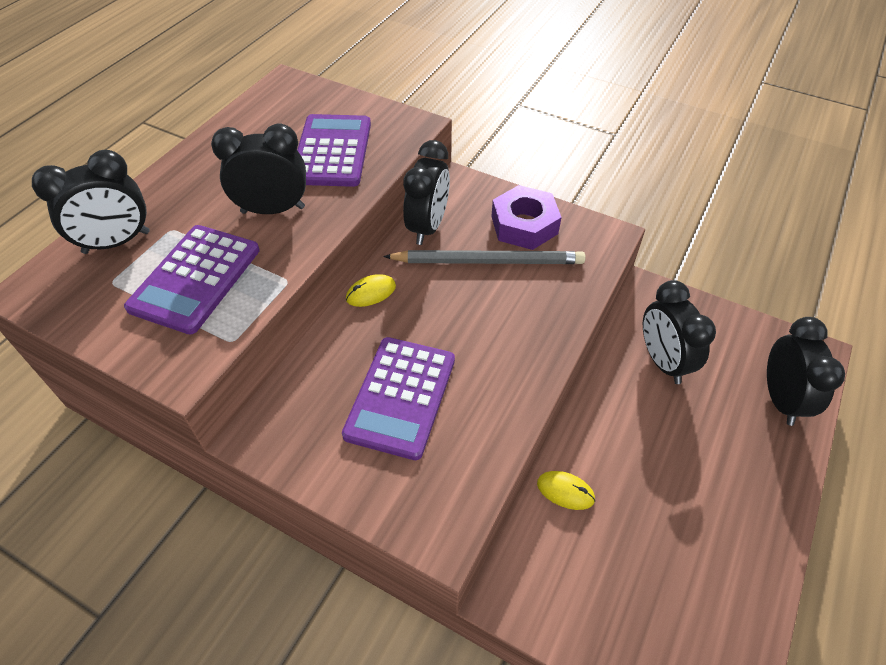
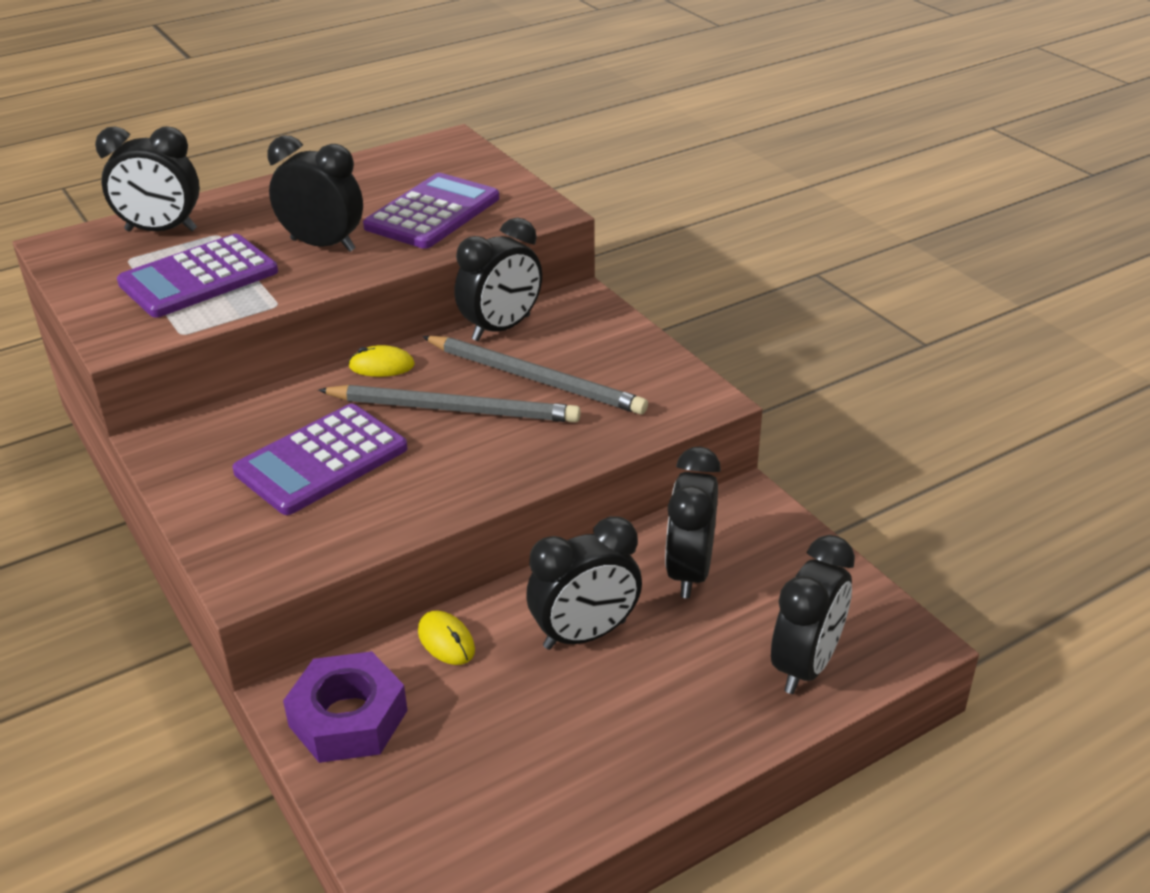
camera: 30 degrees right, 15 degrees down
purple nut [491,185,562,250] -> purple nut moved to [283,651,408,763]
none -> grey pencil [318,385,581,423]
none -> black clock [526,516,642,650]

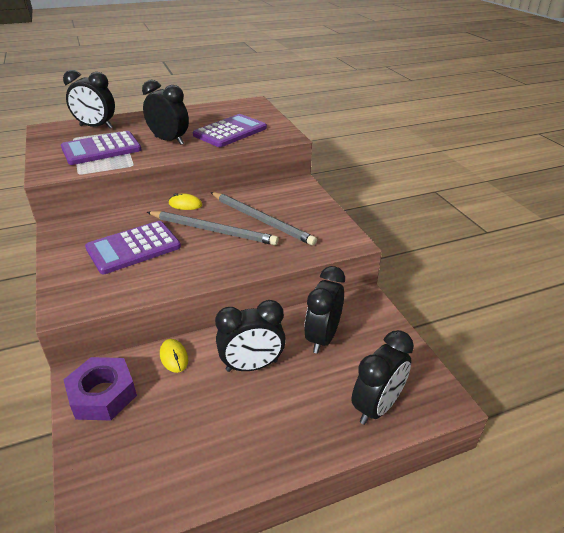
camera: 10 degrees right, 0 degrees up
black clock [455,217,542,341] -> none

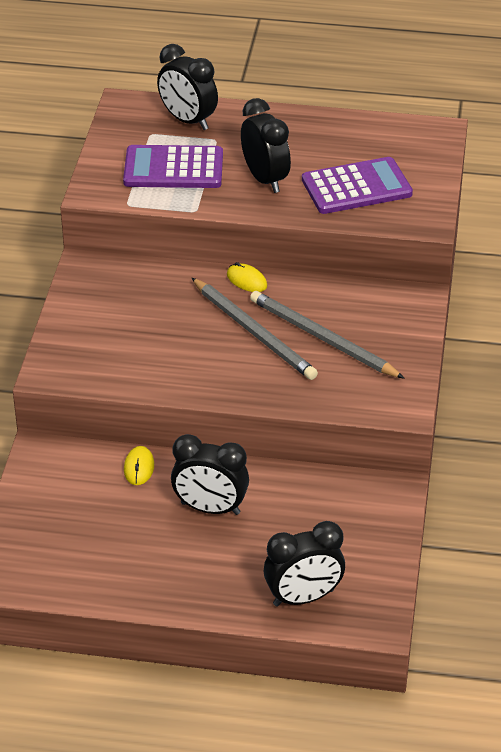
camera: 30 degrees right, 5 degrees up
purple nut [63,357,137,420] -> none
purple calculator [85,221,181,274] -> none
grey pencil [211,192,317,246] -> grey pencil turned 150 degrees clockwise [250,291,405,379]
black clock [304,266,345,354] -> none

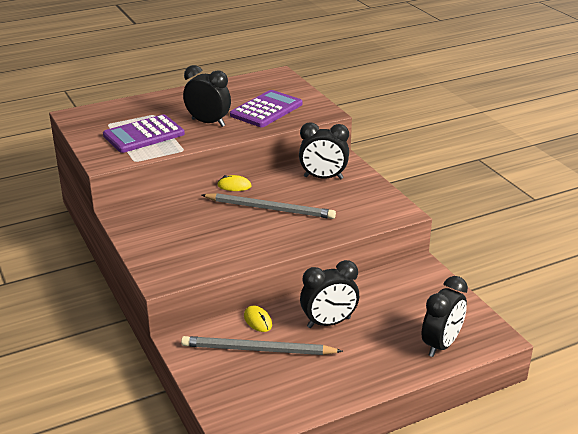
camera: 35 degrees left, 10 degrees down
black clock [157,44,218,130] -> black clock moved to [299,122,349,179]
grey pencil [250,291,405,379] -> grey pencil moved to [181,336,343,355]

